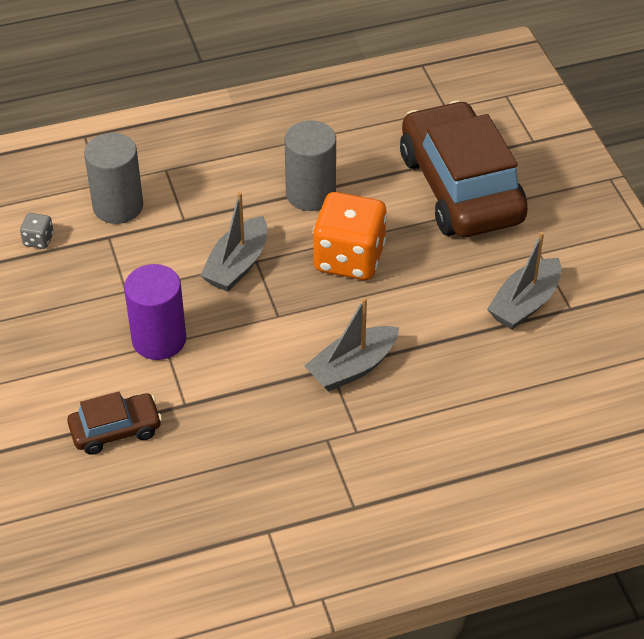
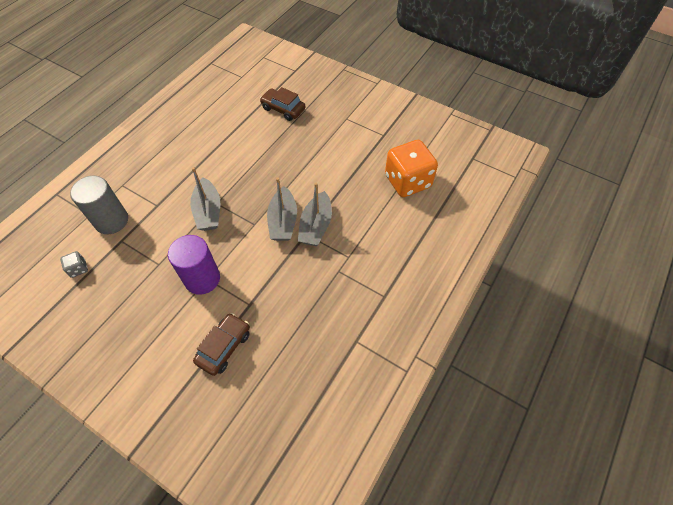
camera: 40 degrees left, 10 degrees up
grey cylinder [285,121,336,211] -> none
orange dice [313,192,387,280] -> orange dice moved to [385,140,438,197]
brown car [400,101,528,237] -> brown car [260,87,305,121], size x0.47
grey boat [487,231,561,330] -> grey boat moved to [267,178,297,241]

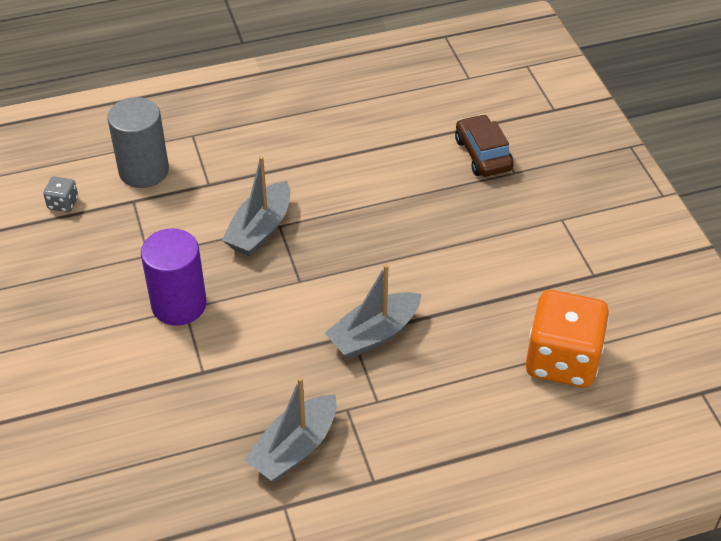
camera: 40 degrees right, 10 degrees down
brown car [193,313,250,376] -> none
grey boat [267,178,297,241] -> grey boat moved to [244,377,337,482]

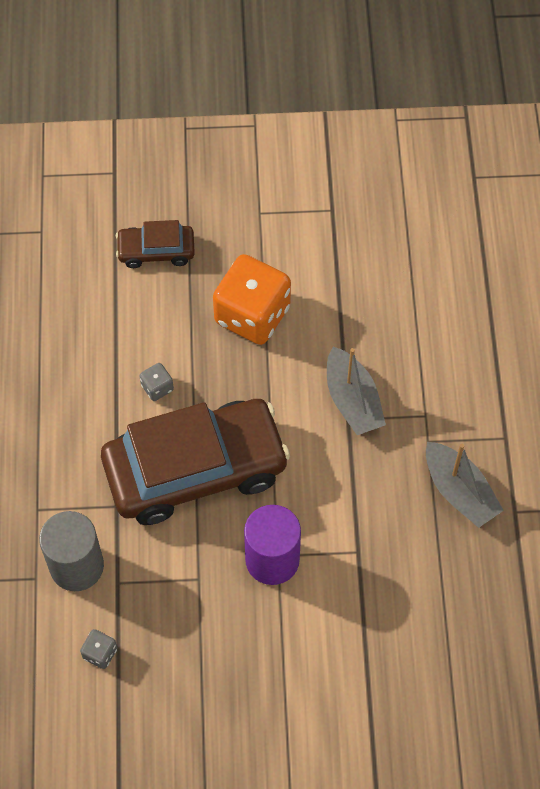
camera: 75 degrees left, 15 degrees up
grey boat [222,156,290,256] -> brown car [101,399,290,525]
orange dice [526,290,609,387] -> orange dice moved to [213,254,291,345]
none -> grey dice [140,363,174,401]

